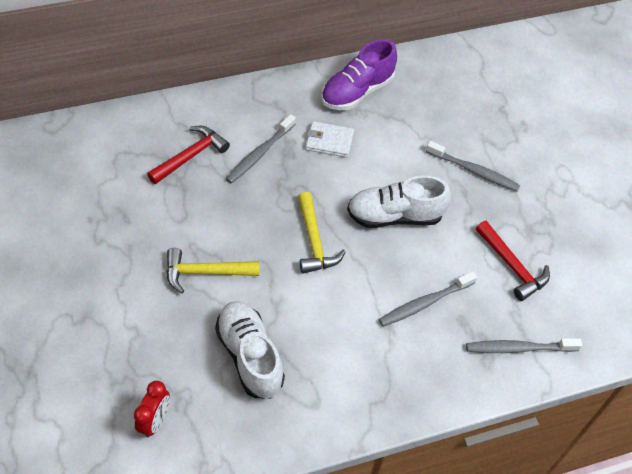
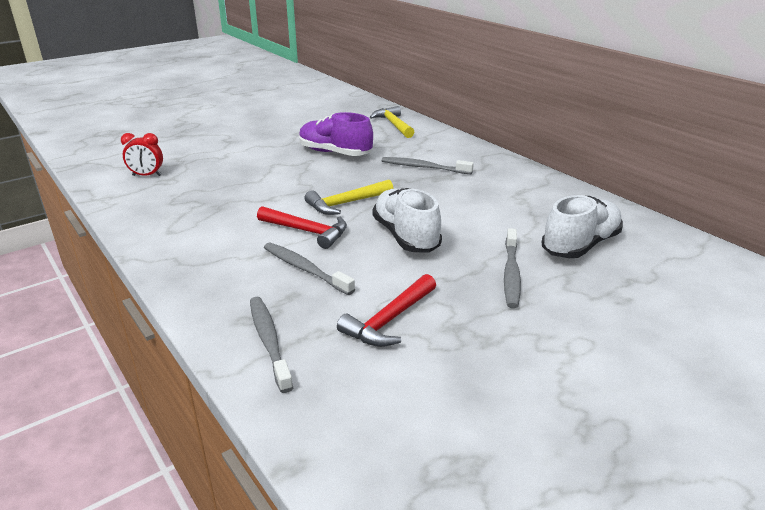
camera: 75 degrees right, 25 degrees down
red hammer [147,126,230,184] -> red hammer moved to [257,206,347,249]
yellow hammer [166,248,259,293] -> yellow hammer moved to [370,106,414,138]
white shoe [215,301,285,398] -> white shoe moved to [541,195,623,258]
white wallet [306,121,354,158] -> none
purple shoe [321,39,397,110] -> purple shoe moved to [299,112,373,156]

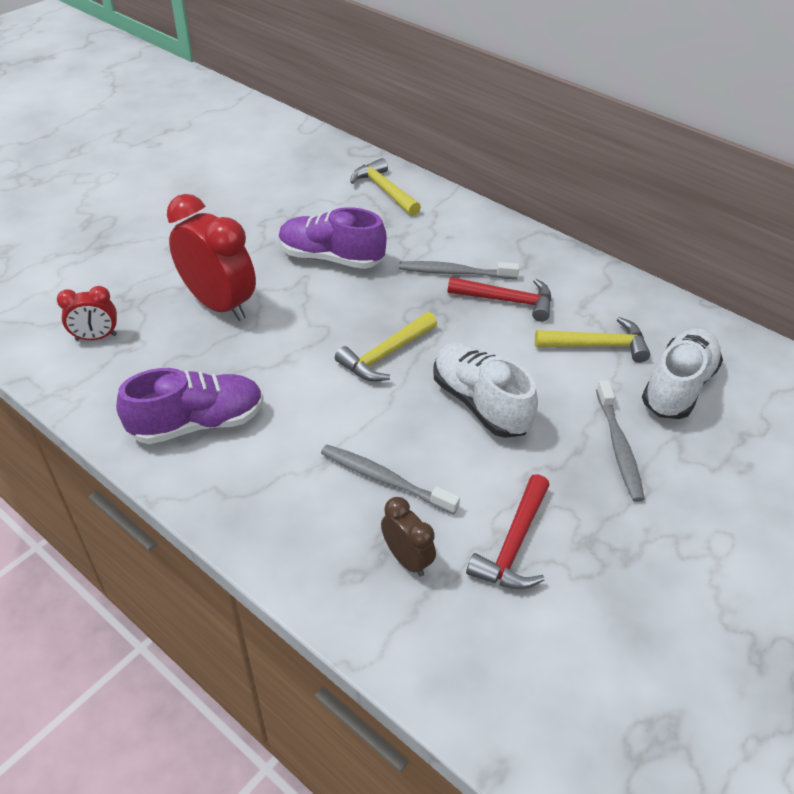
camera: 15 degrees left, 15 degrees up
grey toothbrush [250,297,293,393] -> none
red hammer [257,206,347,249] -> red hammer moved to [448,277,552,322]
none -> purple shoe [116,368,264,444]
none -> red clock [167,194,256,321]
none -> brown clock [381,497,436,577]
none -> yellow hammer [535,317,650,363]

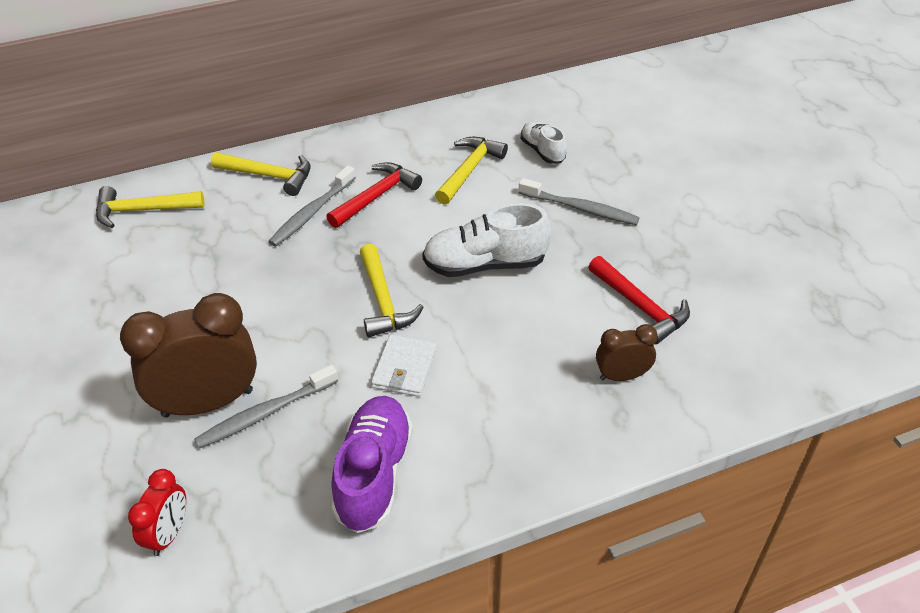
camera: 60 degrees left, 0 degrees up
red clock [167,194,256,321] -> brown clock [120,293,257,418]
purple shoe [279,207,387,269] -> none
grey toothbrush [321,444,460,515] -> grey toothbrush moved to [194,365,338,449]
white shoe [642,328,723,419] -> white shoe [521,121,567,164], size x0.59
none -> yellow hammer [211,152,311,196]
none -> white wallet [371,334,437,397]

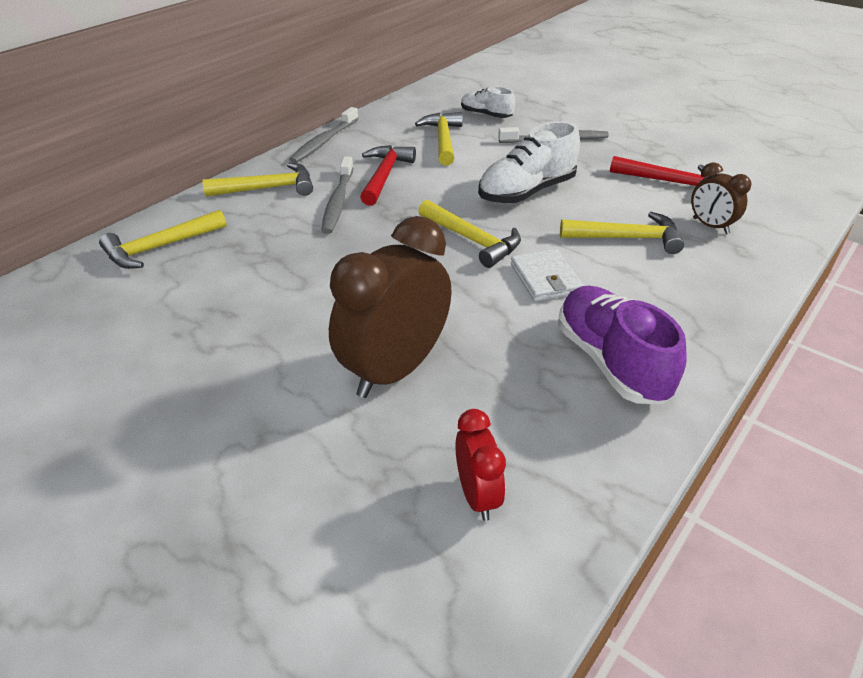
camera: 30 degrees left, 5 degrees down
grey toothbrush [194,365,338,449] -> grey toothbrush moved to [289,107,359,163]
brown clock [596,324,658,381] -> brown clock turned 90 degrees counterclockwise [691,162,752,234]
none -> yellow hammer [560,212,684,254]

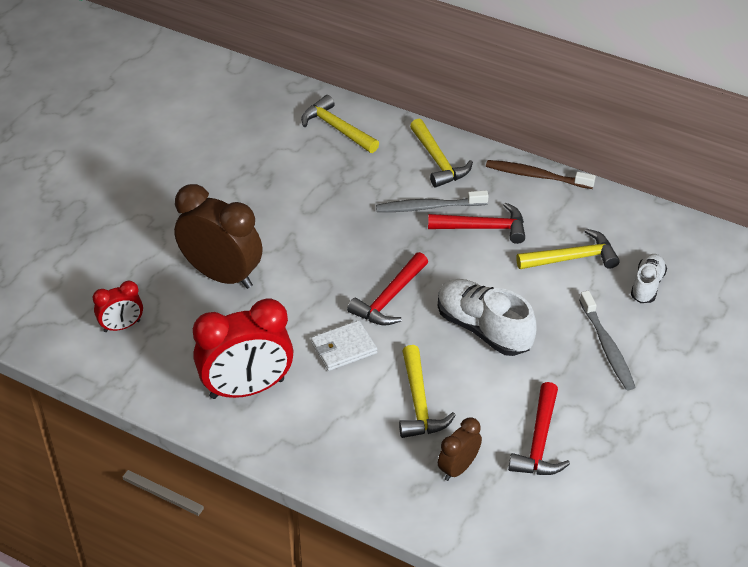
camera: 80 degrees right, 5 degrees up
grey toothbrush [289,107,359,163] -> brown toothbrush [486,160,596,189]
yellow hammer [418,200,521,268] -> red hammer [347,252,428,326]
purple shoe [558,286,687,404] -> red clock [193,298,293,399]

